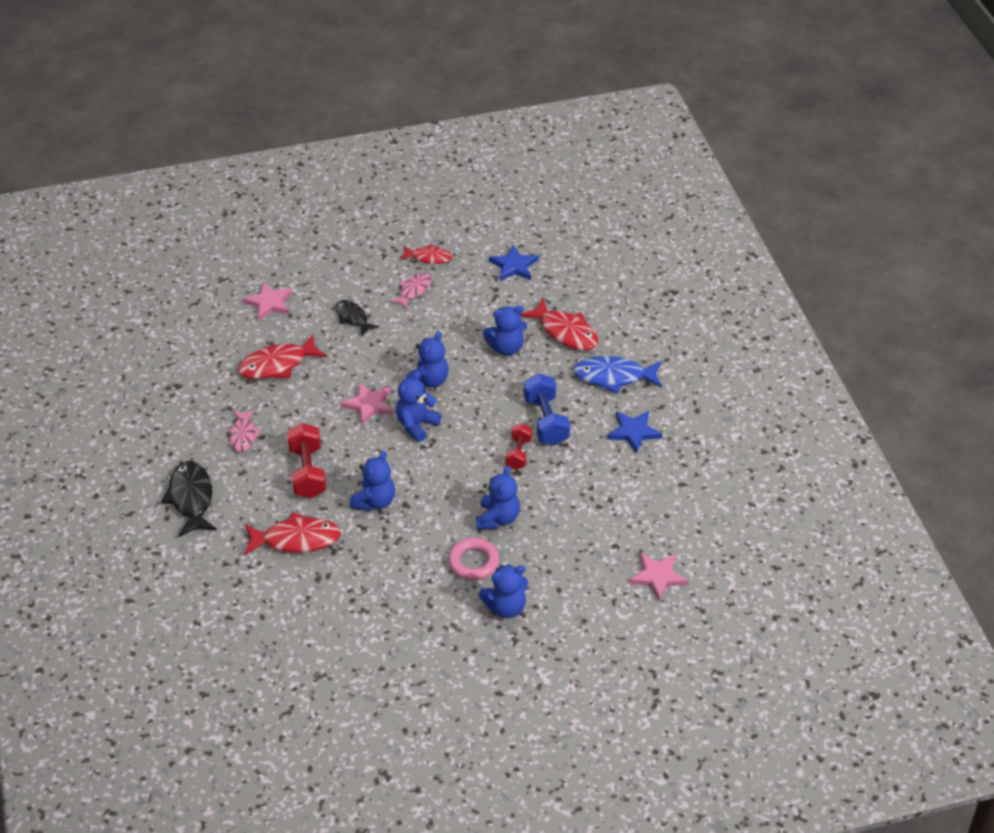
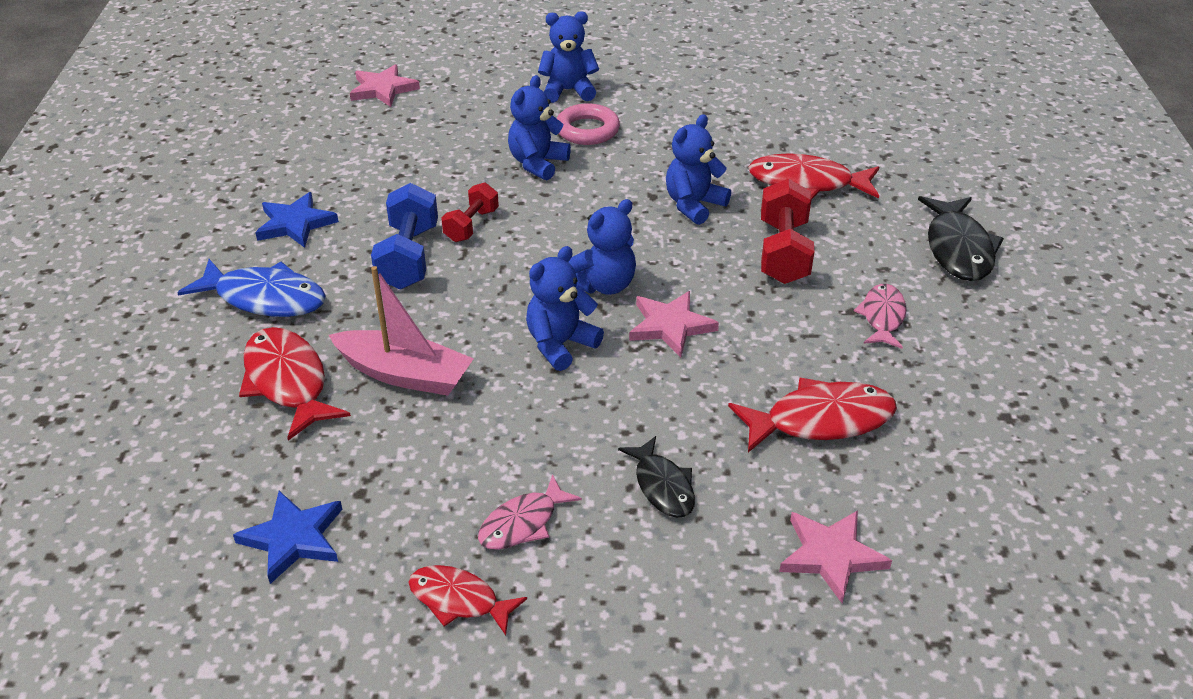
camera: 165 degrees left, 5 degrees down
blue teddy bear [483,306,527,356] -> pink boat [329,266,474,396]

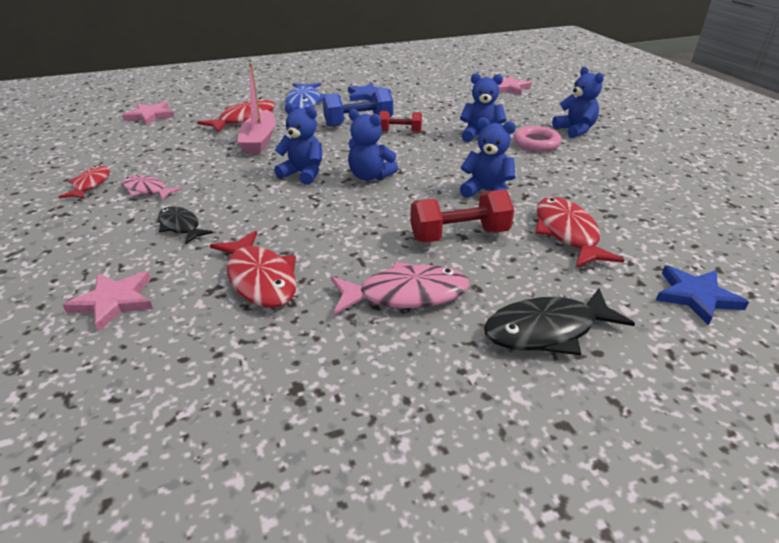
camera: 70 degrees right, 5 degrees down
blue star [233,491,342,584] -> blue star moved to [656,265,749,326]
black fish [618,436,695,518] -> black fish turned 90 degrees clockwise [158,206,213,244]
pink star [629,291,719,357] -> pink star moved to [122,102,174,126]
pink fish [854,284,906,349] -> pink fish [331,261,469,315], size x1.60

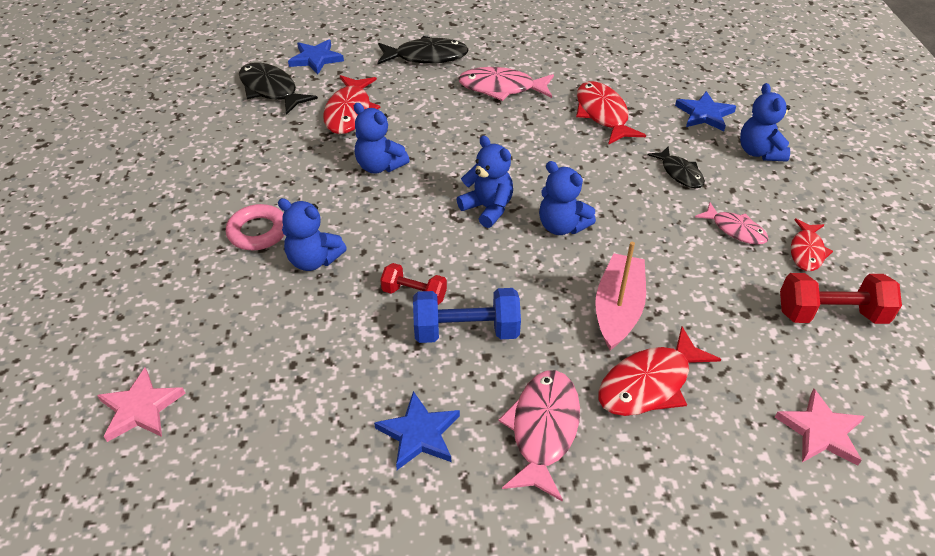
camera: 165 degrees left, 10 degrees up
pink star [63,271,153,332] -> blue star [675,91,736,131]
blue fish [285,83,326,109] -> pink fish [498,370,580,502]
red dumbbell [410,189,514,243] -> red dumbbell moved to [780,273,902,324]
blue teddy bear [552,67,604,138] -> blue teddy bear moved to [740,83,790,162]
none -> black fish [239,62,318,115]

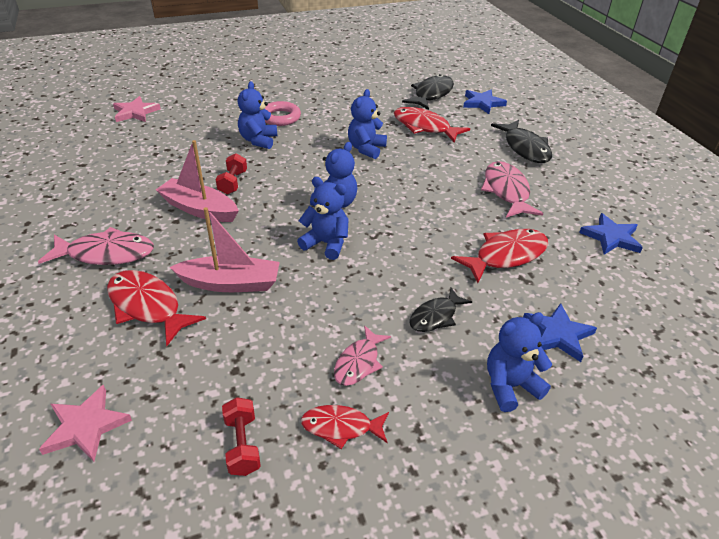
camera: 75 degrees right, 5 degrees down
red fish [323,75,380,134] -> red fish turned 45 degrees clockwise [394,107,470,142]
blue star [374,391,460,470] -> blue star moved to [579,213,643,255]
blue dumbbell [413,288,521,343] -> pink boat [156,140,239,222]
blue teddy bear [539,161,596,235] -> blue teddy bear turned 90 degrees clockwise [297,177,349,260]
red dumbbell [780,273,902,324] -> red dumbbell [222,397,261,476], size x0.62

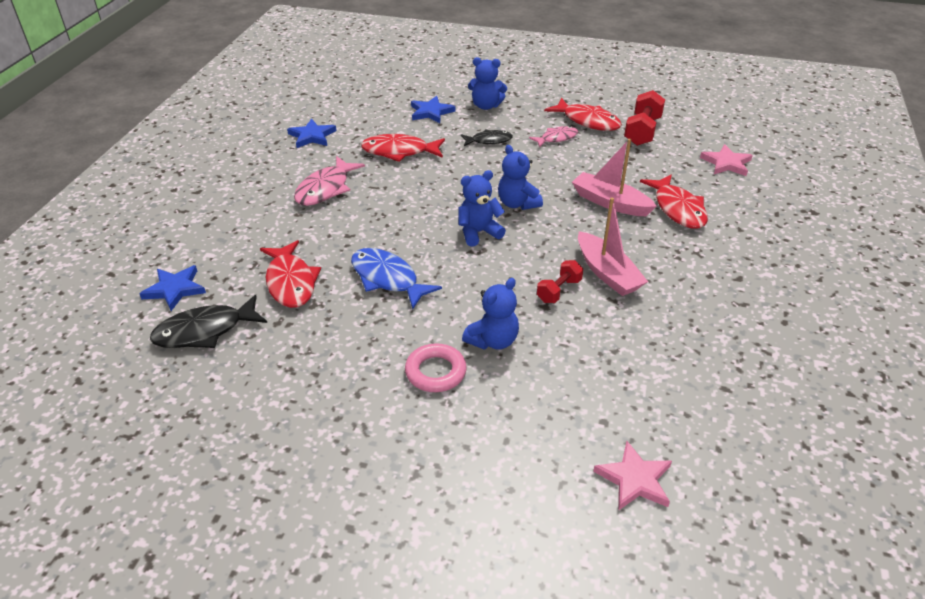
camera: 145 degrees left, 0 degrees up
pink fish [38,227,154,265] -> none
red dumbbell [222,397,261,476] -> red dumbbell [624,90,665,146], size x1.61
red fish [301,405,389,449] -> red fish [544,98,622,131], size x1.60
blue teddy bear [348,89,387,159] -> blue fish [351,248,442,309]
black fish [491,120,552,163] -> none

